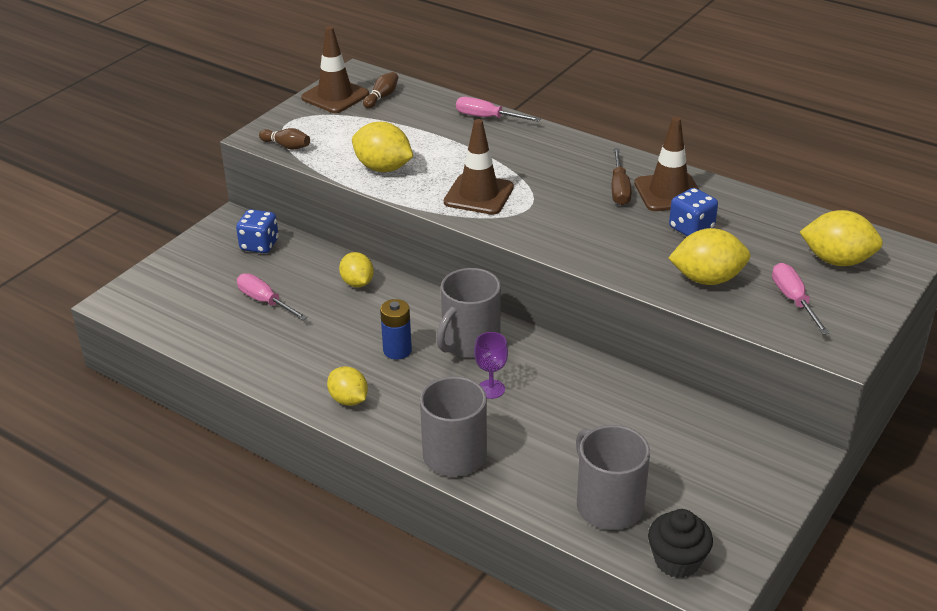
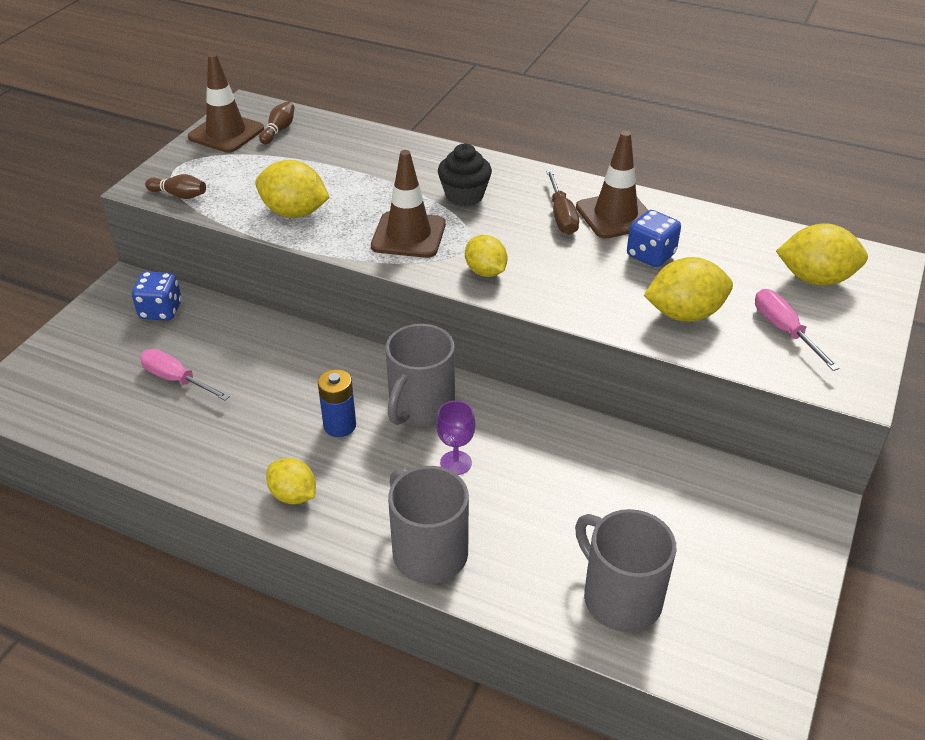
camera: 10 degrees left, 5 degrees up
yellow lemon [339,252,374,287] -> yellow lemon moved to [465,235,507,277]
pink screwdriver [456,97,541,122] -> none
black cupcake [648,509,713,578] -> black cupcake moved to [438,144,492,206]

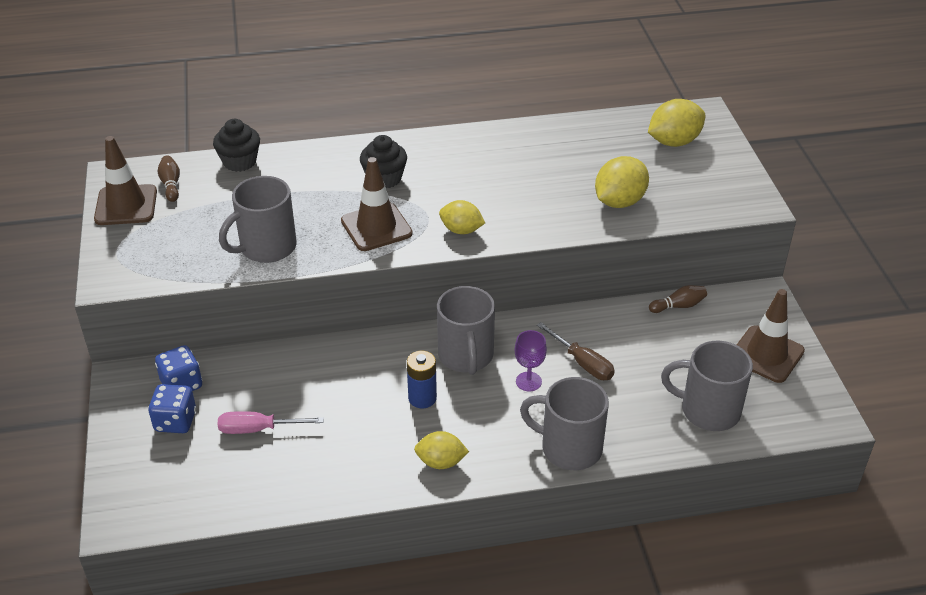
camera: 35 degrees left, 0 degrees up
brown bowling pin [145,174,206,199] -> brown bowling pin moved to [649,285,707,313]
yellow lemon [255,160,330,218] -> grey mug [219,176,297,263]
brown screwdriver [546,170,579,235] -> brown screwdriver moved to [537,322,615,380]
brown traffic cone [576,131,648,239] -> brown traffic cone moved to [737,289,805,383]
blue dice [627,210,681,267] -> blue dice moved to [148,384,196,433]
pink screwdriver [755,289,840,371] -> none
none -> black cupcake [213,119,260,172]

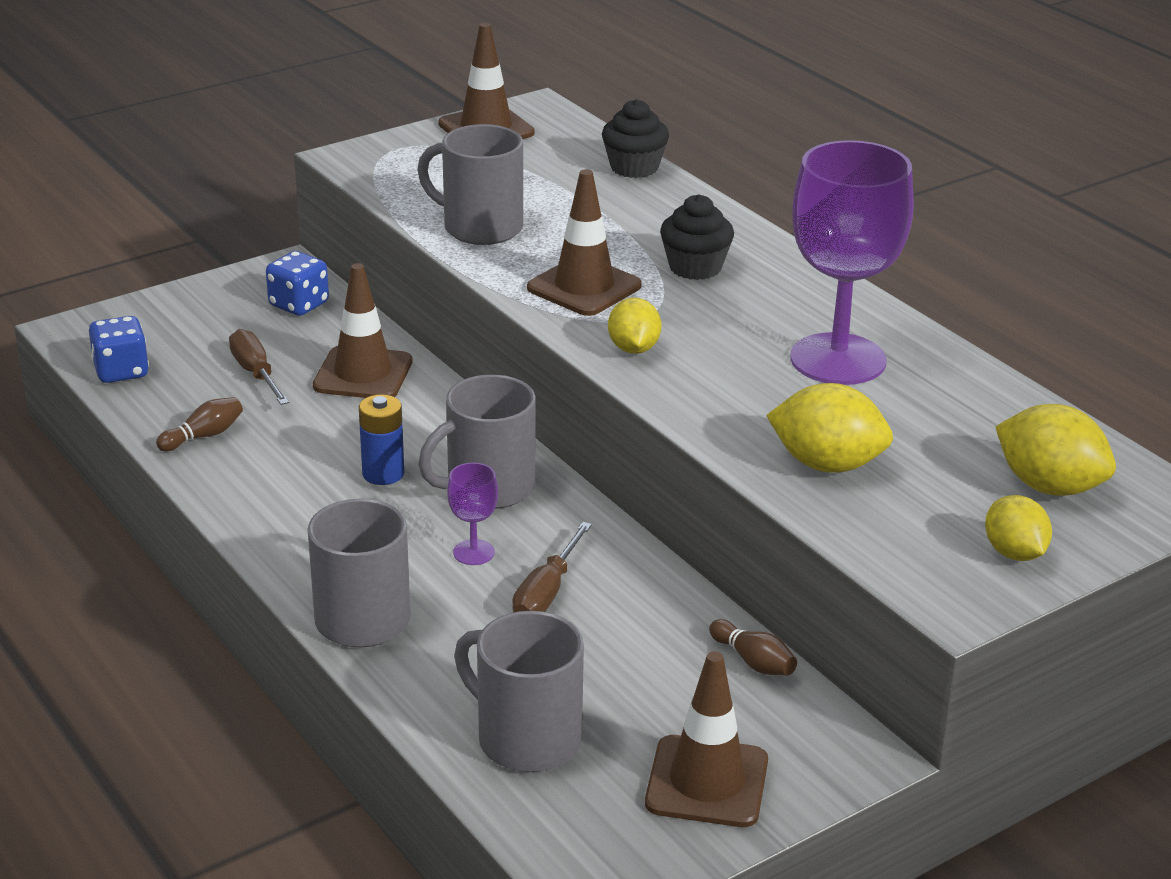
camera: 65 degrees right, 10 degrees down
blue dice [148,384,196,433] -> blue dice moved to [89,316,149,383]
brown bowling pin [158,155,180,202] -> brown bowling pin moved to [156,397,243,451]
pink screwdriver [218,411,324,434] -> brown screwdriver [229,329,289,405]
yellow lemon [414,431,469,469] -> yellow lemon moved to [985,495,1052,561]
grey mug [661,341,753,431] -> grey mug turned 45 degrees counterclockwise [454,611,584,772]
none -> brown traffic cone [313,263,412,398]
none -> purple goblet [790,140,914,385]

